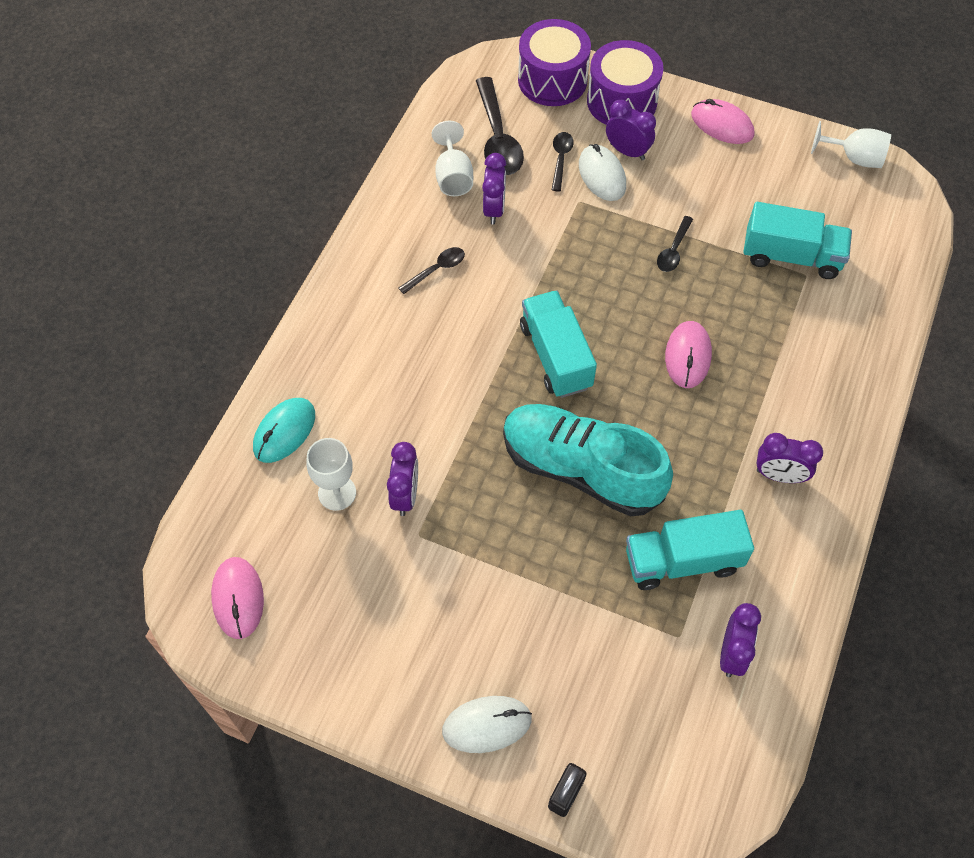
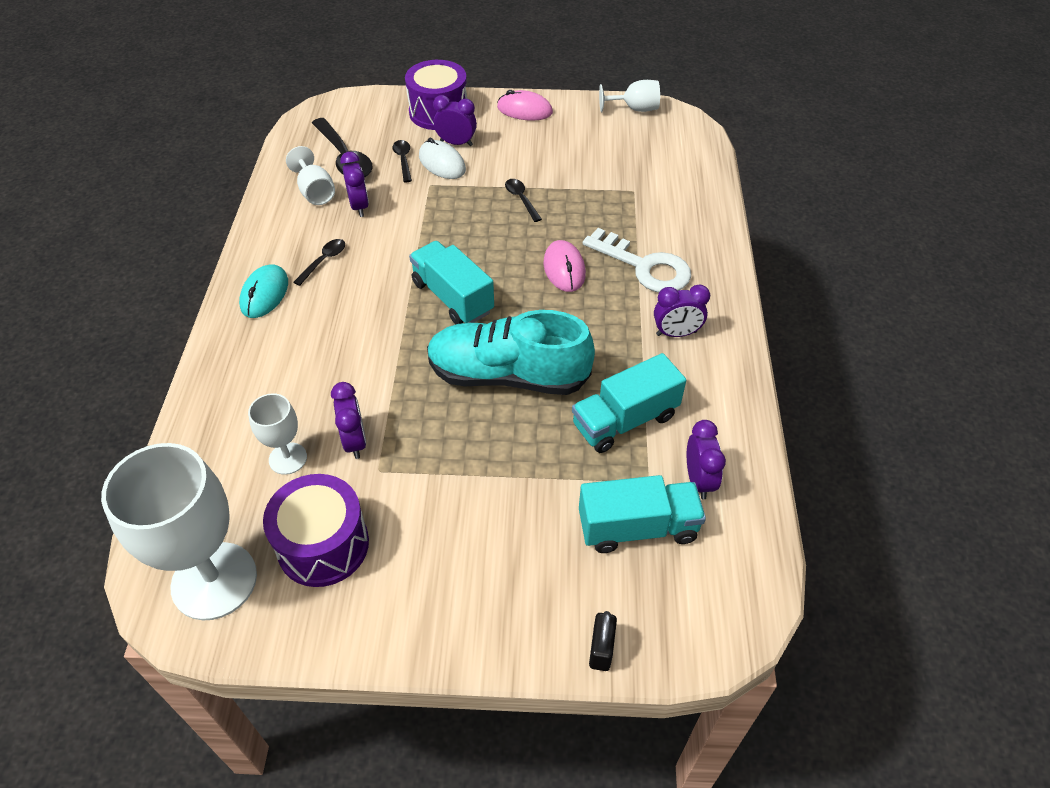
camera: 20 degrees left, 10 degrees down
pink mouse [211,557,264,639] -> white goblet [101,443,257,620]
turquoise mouse [253,398,315,463] -> turquoise mouse moved to [239,264,288,318]
white mouse [442,696,532,753] -> none
purple drum [518,19,591,106] -> purple drum moved to [263,474,369,587]
black spoon [657,216,693,272] -> black spoon turned 150 degrees clockwise [505,179,542,222]
turquoise truck [744,202,852,279] -> turquoise truck moved to [579,475,706,553]
none -> white key [583,228,691,292]

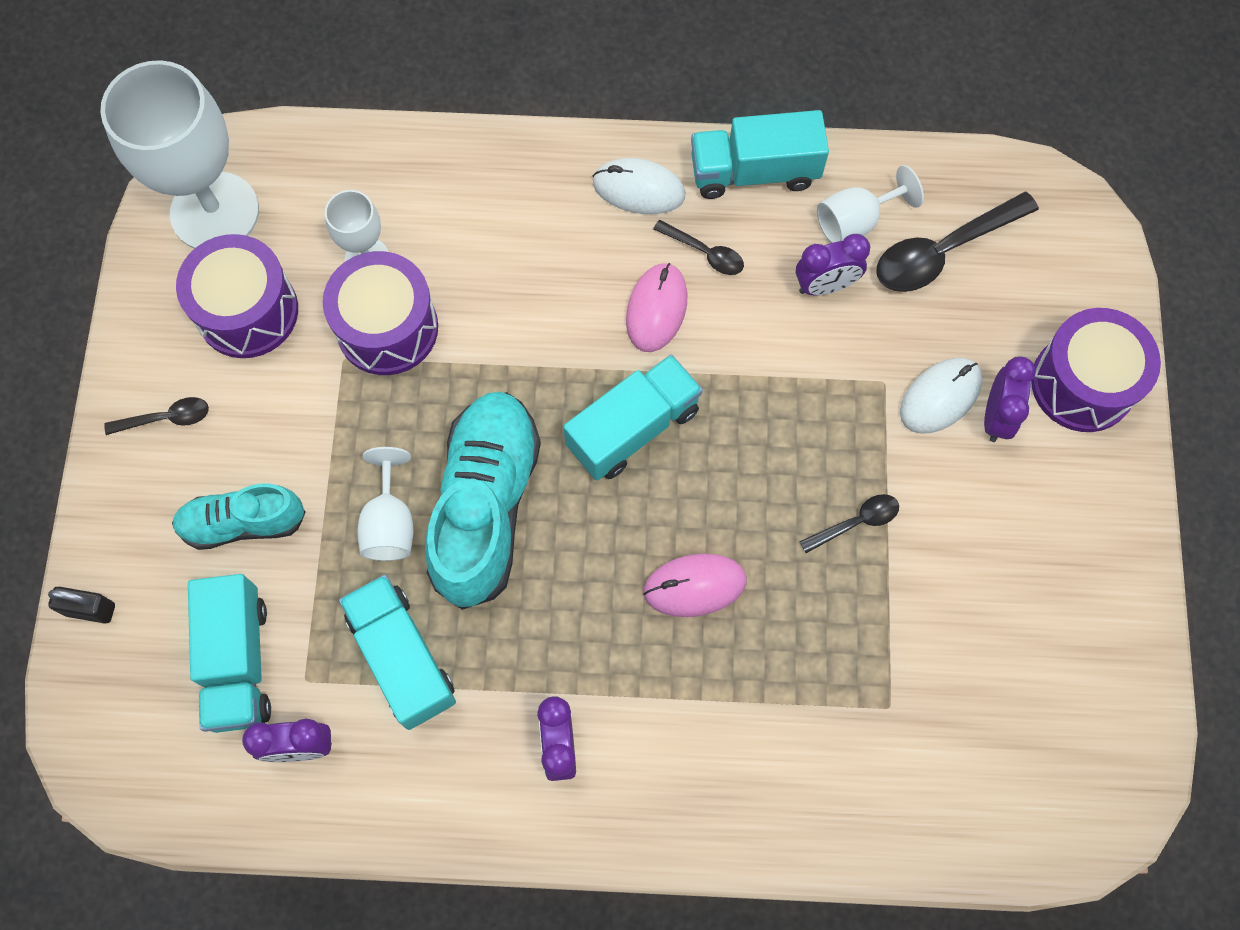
camera: 90 degrees right, 20 degrees up
turquoise mouse [239,264,288,318] -> white mouse [593,158,685,214]
purple clock [331,382,366,459] -> purple drum [323,251,438,375]
black spoon [393,140,412,182] -> black spoon moved to [104,397,209,435]
pink mouse [497,90,553,121] -> pink mouse moved to [626,263,687,352]
white key [583,228,691,292] -> none
white goblet [599,80,660,113] -> white goblet moved to [358,447,413,561]
none -> turquoise shoe [172,483,306,550]
none -> turquoise truck [691,110,829,199]

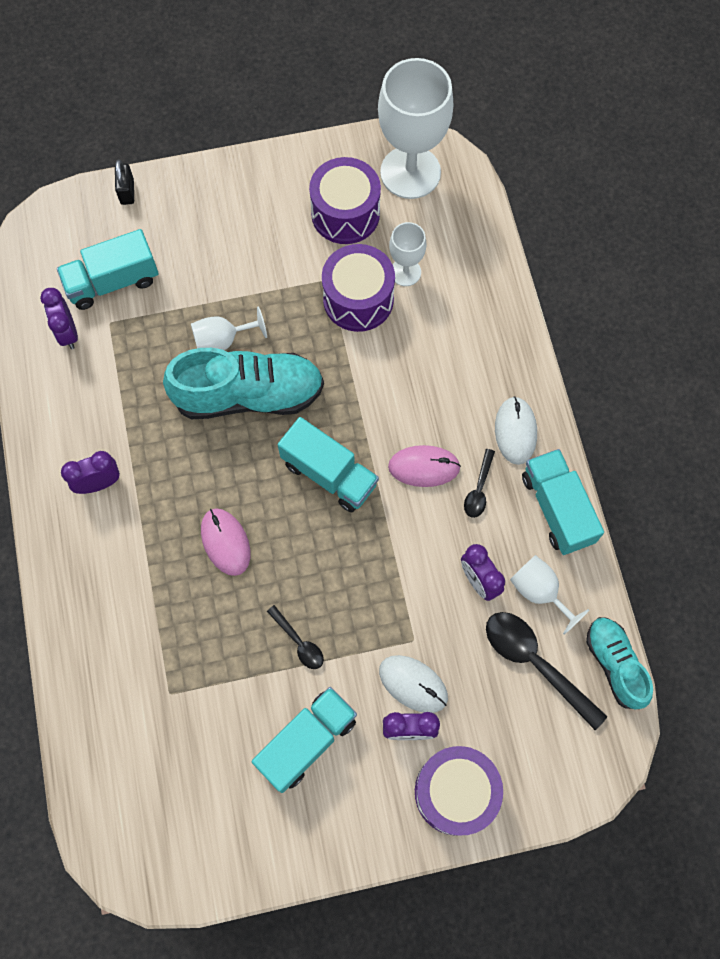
camera: 75 degrees right, 0 degrees up
black spoon [104,397,209,435] -> none
turquoise shoe [172,483,306,550] -> turquoise shoe moved to [586,617,653,709]
turquoise truck [339,575,456,730] -> turquoise truck moved to [252,687,357,793]

